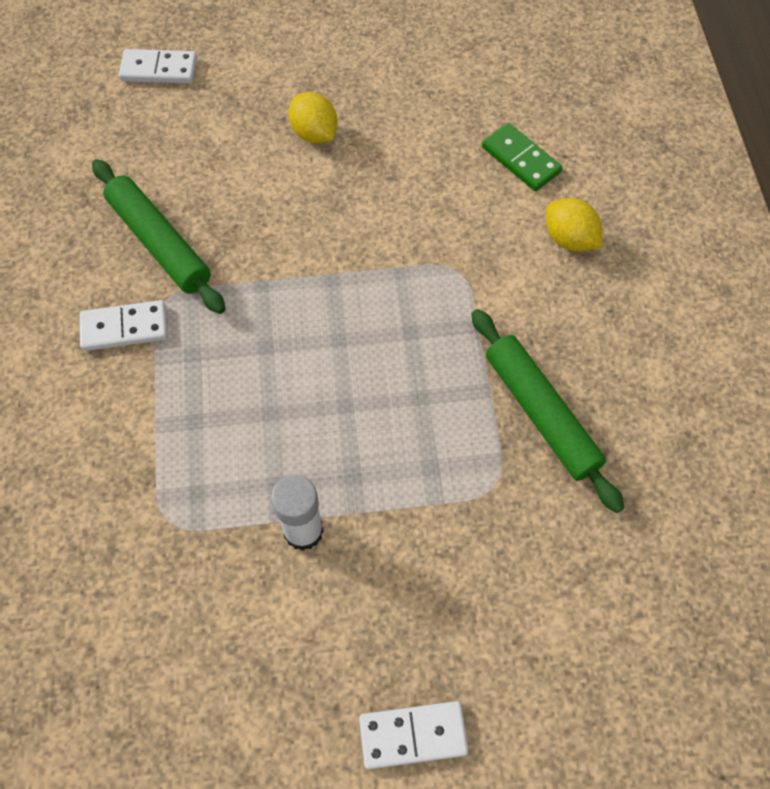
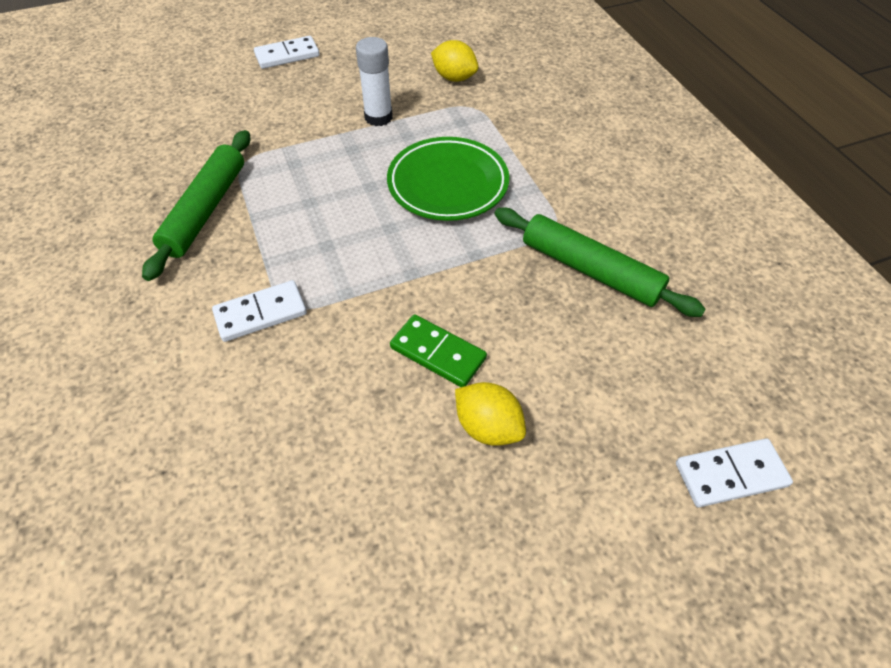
camera: 165 degrees right, 10 degrees down
white domino [79,300,168,351] -> white domino moved to [212,280,307,342]
green rolling pin [471,309,625,513] -> green rolling pin turned 60 degrees clockwise [142,130,250,281]
green domino [482,123,562,191] -> green domino moved to [390,314,487,387]
yellow lemon [546,198,602,251] -> yellow lemon moved to [431,40,479,82]
none -> green plate [387,137,509,221]

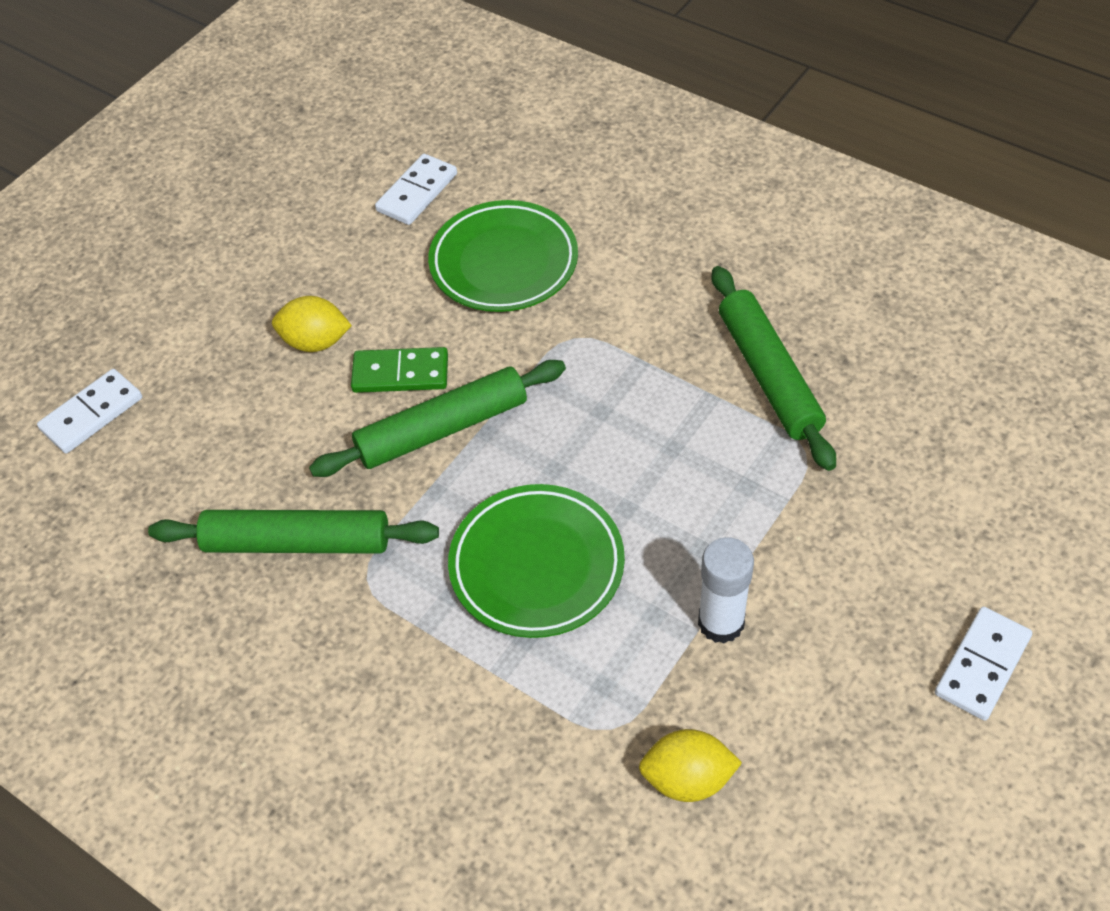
camera: 150 degrees right, 0 degrees up
white domino [212,280,307,342] -> white domino moved to [375,154,457,225]
none -> green rolling pin [309,360,566,477]
none -> green plate [428,200,578,312]

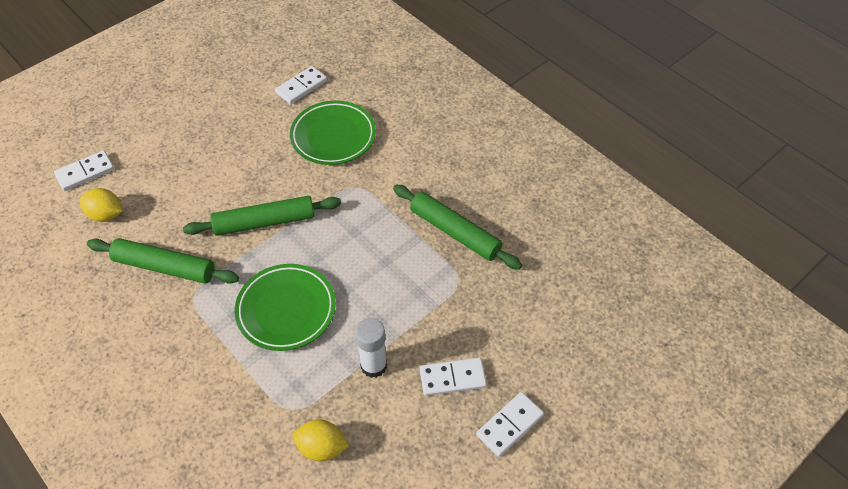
camera: 10 degrees right, 0 degrees up
yellow lemon [272,296,352,352] -> yellow lemon moved to [79,188,122,222]
green domino [351,347,448,393] -> none
green rolling pin [712,266,836,471] -> green rolling pin turned 45 degrees counterclockwise [393,185,522,270]
none -> white domino [420,358,487,396]

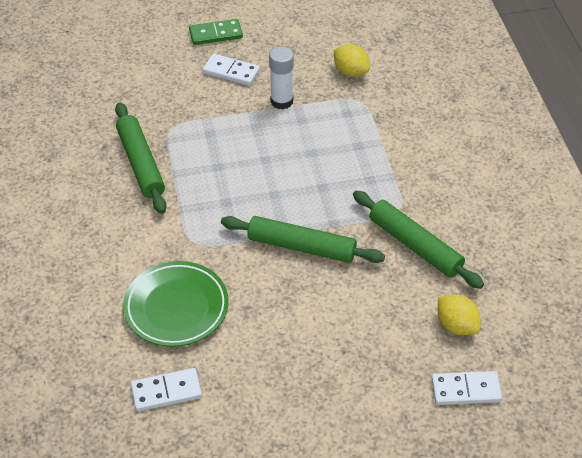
camera: 150 degrees left, 5 degrees down
green plate [235,264,336,351] -> none
white domino [476,392,544,457] -> green domino [189,19,243,45]

